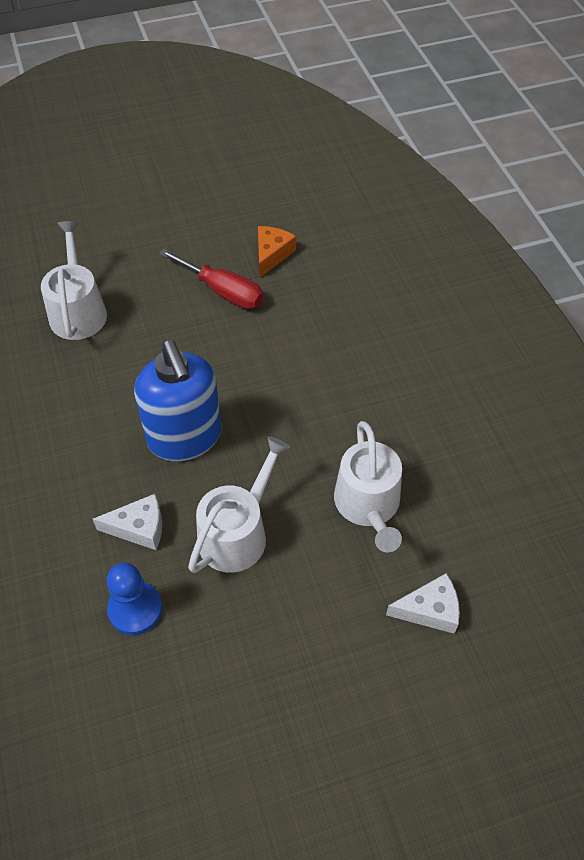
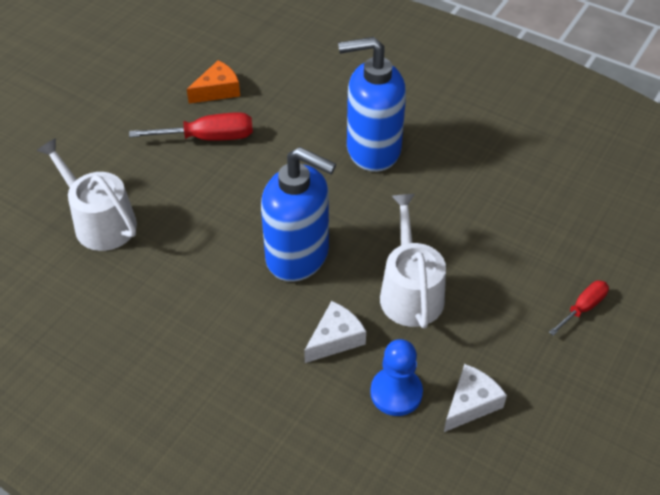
camera: 40 degrees left, 5 degrees down
orange cheese [258,226,296,277] -> orange cheese turned 75 degrees clockwise [187,60,240,104]
white watering can [334,421,402,552] -> none
white cheese [386,573,460,634] -> white cheese moved to [444,364,507,432]
none -> blue soap dispenser [338,37,406,172]
none -> red screwdriver [549,280,609,336]

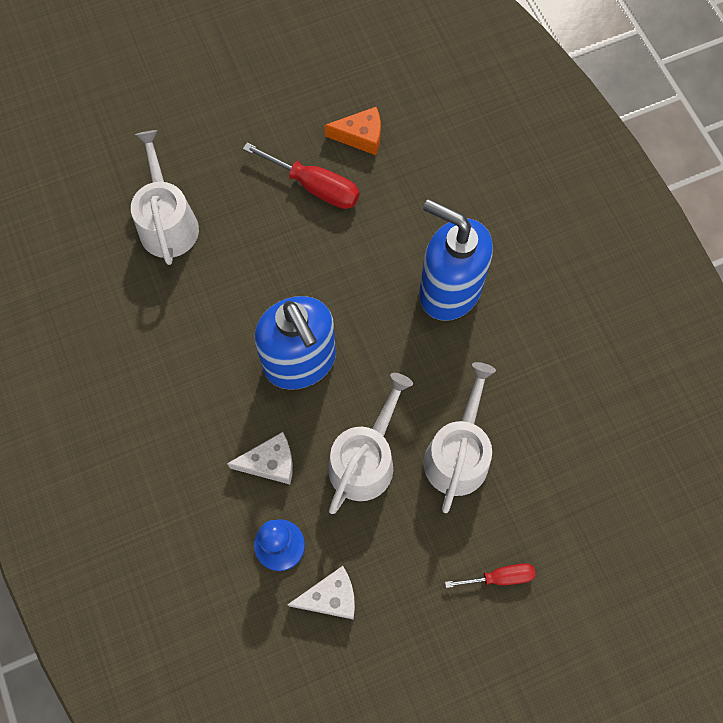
camera: 35 degrees right, 20 degrees up
none -> white watering can [423,362,496,513]

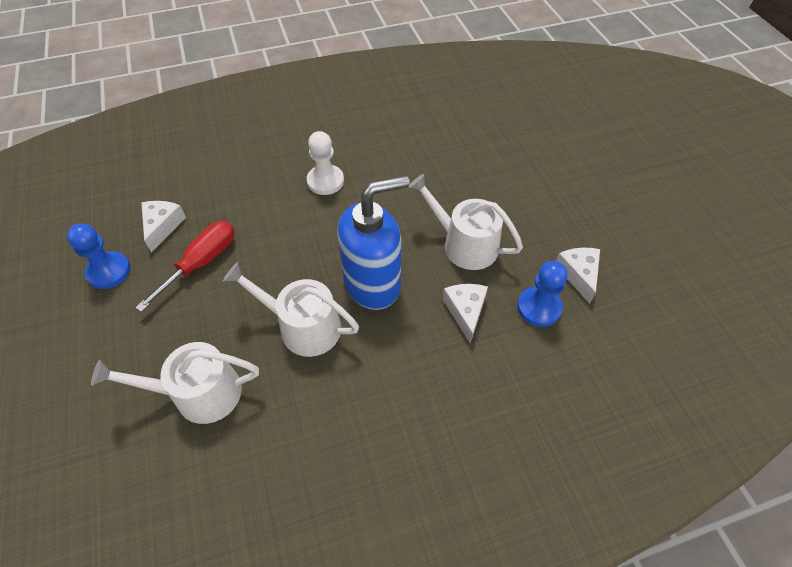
camera: 85 degrees left, 15 degrees down
orange cheese [325,107,381,155] -> white cheese [141,201,186,252]
blue soap dispenser [419,199,493,321] -> white pawn [307,131,344,195]
white watering can [423,362,496,513] -> white watering can moved to [223,262,359,357]
red screwdriver [445,563,536,588] -> none
none -> blue pawn [67,223,131,289]

